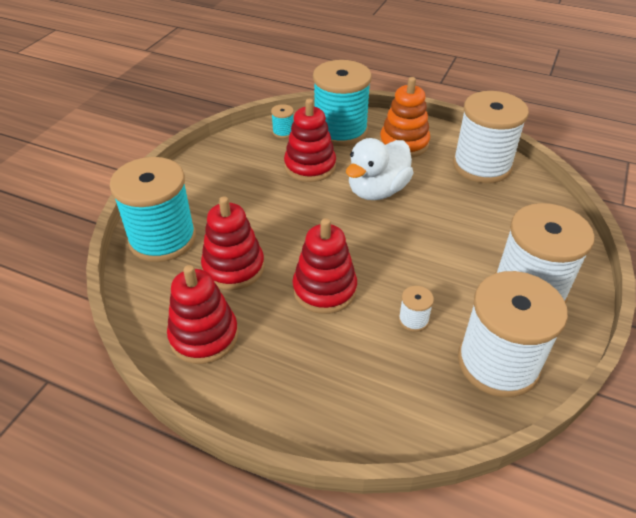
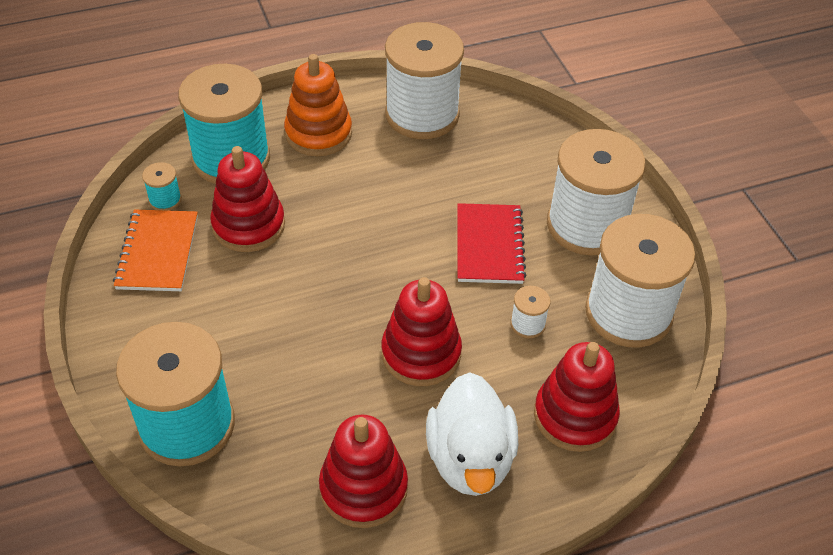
camera: 45 degrees left, 5 degrees up
red stacking toy [201,196,265,290] -> red stacking toy moved to [534,342,620,452]
white duck [346,138,414,200] -> white duck moved to [426,372,518,496]
none -> orange notebook [113,210,198,291]
none -> red notebook [457,203,527,284]

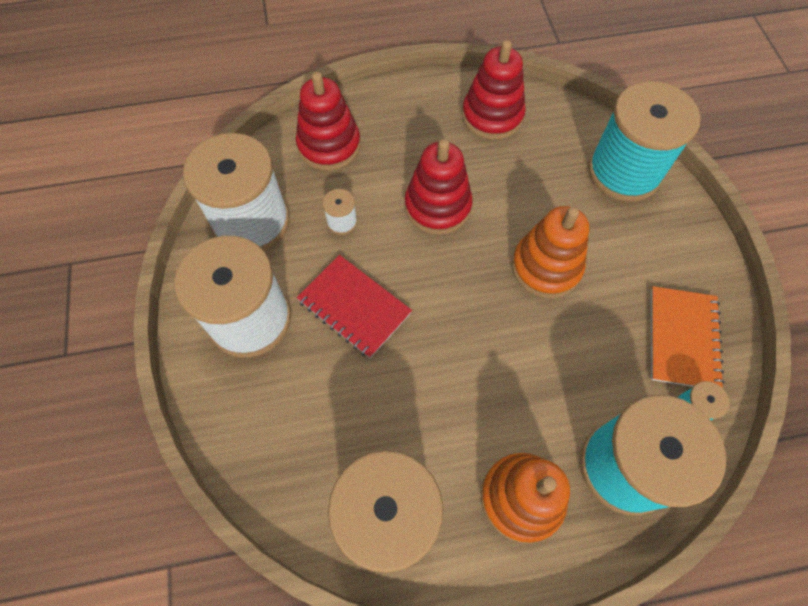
camera: 170 degrees left, 15 degrees up
red stacking toy [210,146,285,252] -> none
white duck [426,372,518,496] -> none
red notebook [457,203,527,284] -> red notebook turned 60 degrees counterclockwise [296,255,412,358]
none -> orange stacking toy [512,206,589,298]

